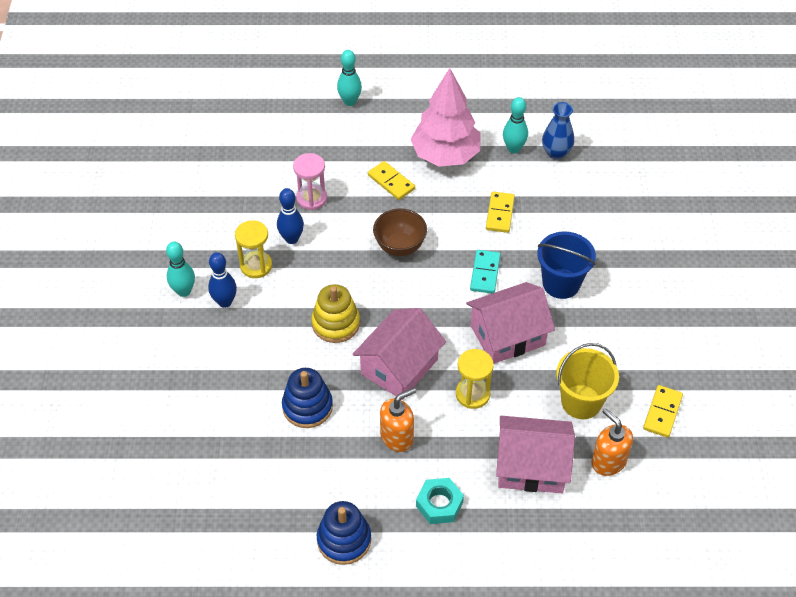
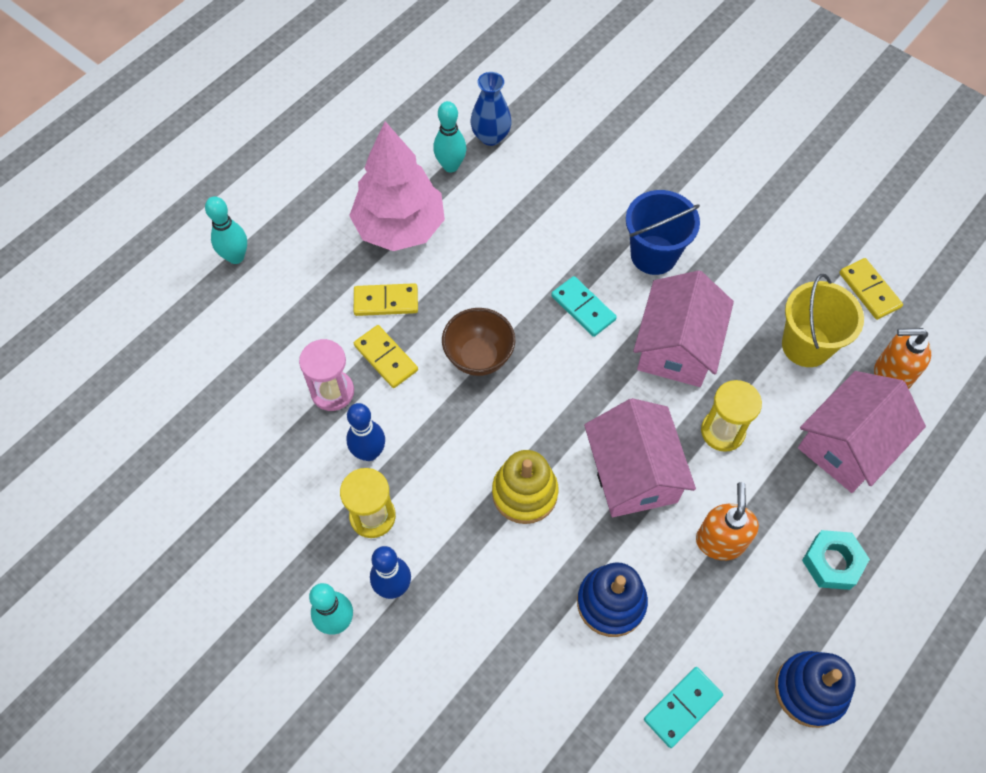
camera: 50 degrees left, 10 degrees up
yellow domino [486,192,515,233] -> yellow domino moved to [354,325,418,388]
none -> turquoise domino [644,667,723,748]

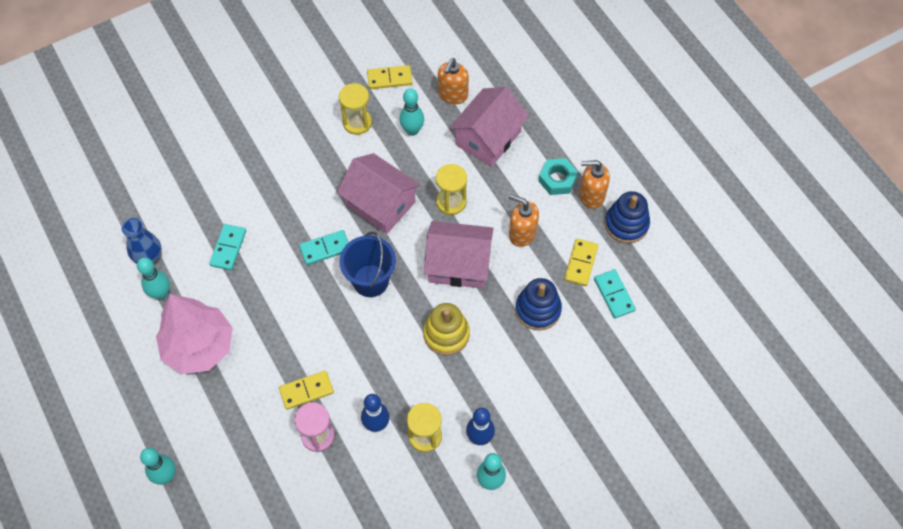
camera: 70 degrees left, 0 degrees up
yellow domino [354,283,418,316] -> yellow domino moved to [564,239,598,286]
brown bowl [442,308,515,376] -> none
blue bucket [626,190,700,275] -> blue bucket moved to [340,232,396,297]
yellow bucket [782,274,864,367] -> turquoise bowling pin [400,89,424,136]
pink house [798,371,926,493] -> pink house turned 60 degrees clockwise [449,87,529,167]
none -> turquoise domino [209,224,246,271]
none -> yellow hourglass [339,83,372,135]
none -> orange soap dispenser [579,160,610,209]

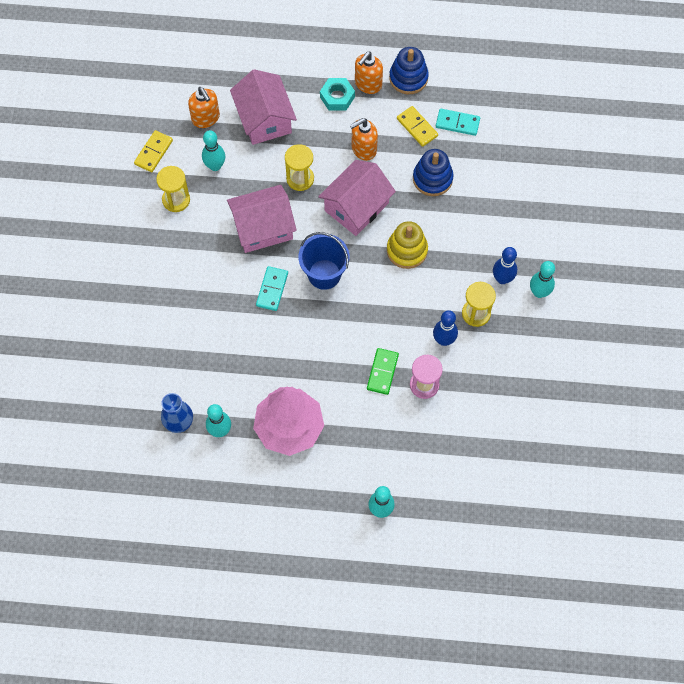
camera: 55 degrees left, 5 degrees up
turquoise domino [209,224,246,271] -> none
yellow domino [279,370,334,410] -> green domino [367,348,399,395]

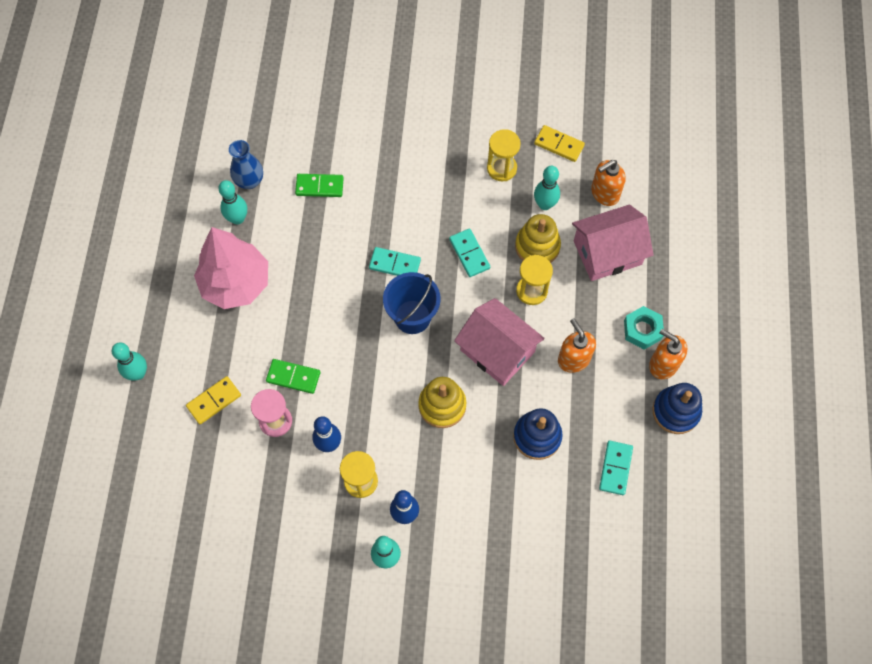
camera: 90 degrees right, 0 degrees up
pink house [227,185,297,253] -> turquoise domino [449,228,490,277]
yellow domino [397,106,438,147] -> yellow domino moved to [186,376,241,424]
none -> green domino [295,174,344,197]
none -> yellow stacking toy [515,214,561,263]

